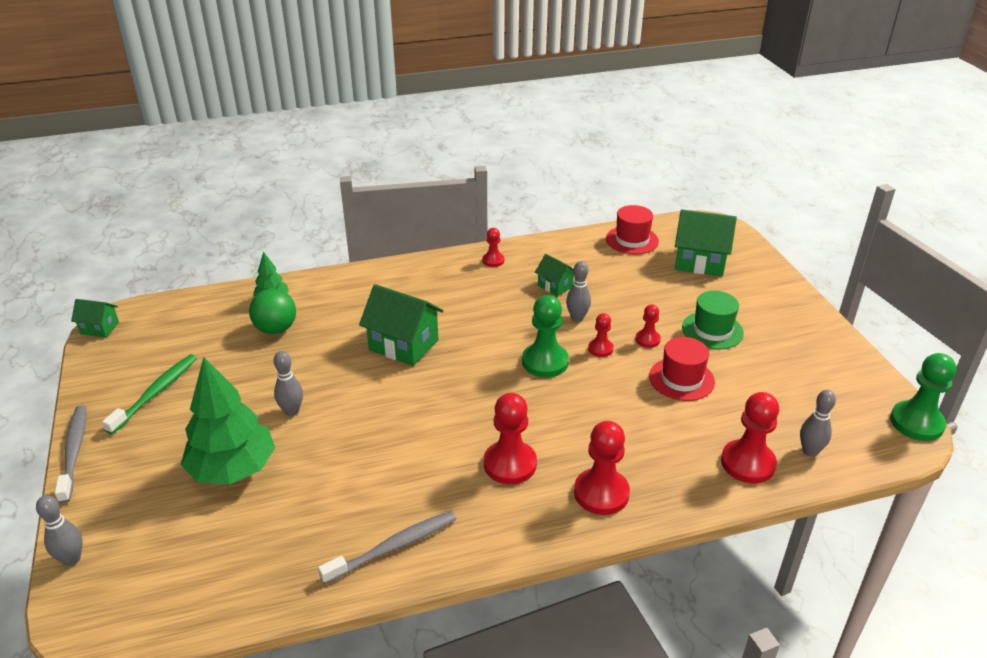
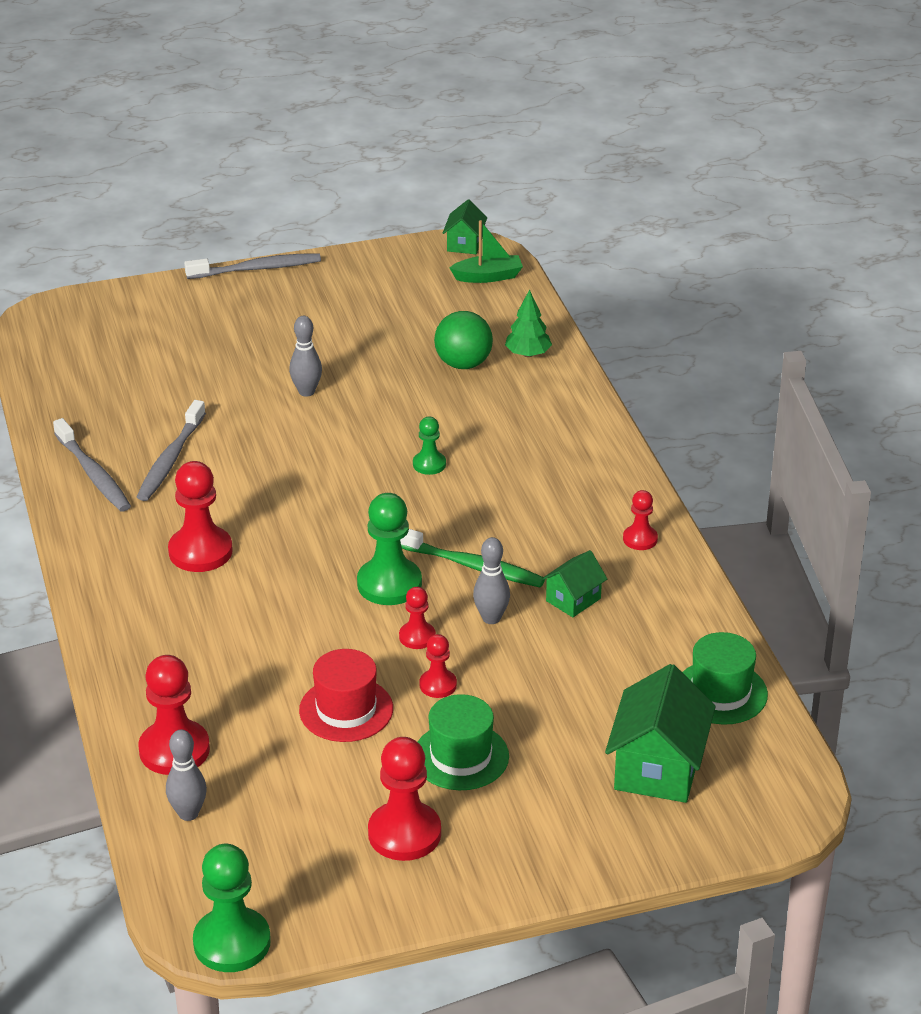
camera: 90 degrees right, 0 degrees up
grey bowling pin [36,495,82,566] -> none
green toothbrush [102,354,197,434] -> green toothbrush moved to [400,529,545,587]
green tree [181,357,275,485] -> none
green house [359,284,444,366] -> green pawn [413,417,446,475]
red pawn [574,421,630,515] -> red pawn moved to [368,737,441,861]
red hat [606,205,659,255] -> green hat [682,632,768,725]
none -> grey toothbrush [137,400,206,501]
none -> green boat [450,220,523,283]

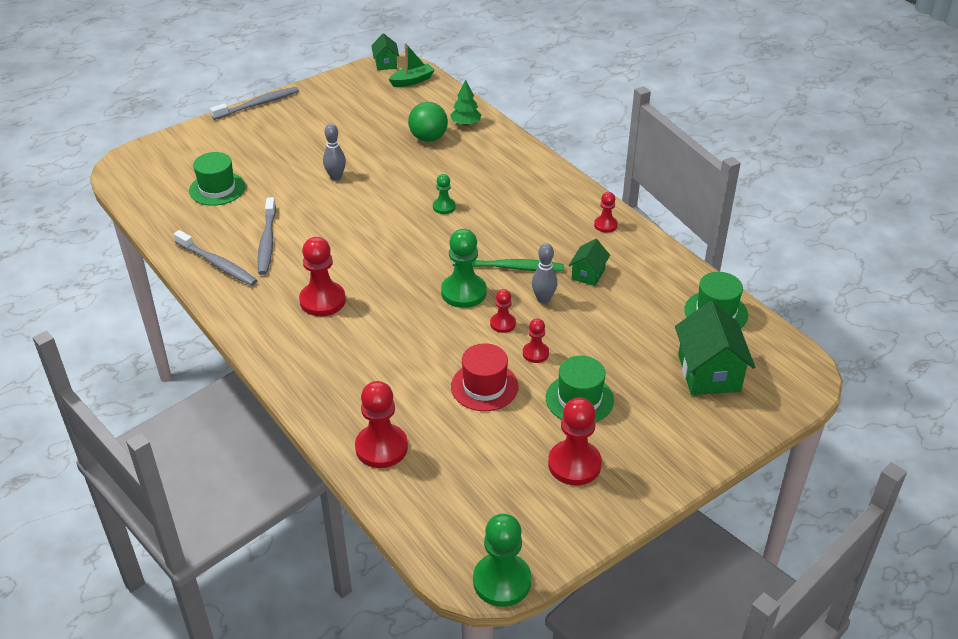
camera: 20 degrees left, 5 degrees up
grey bowling pin [166,730,207,821] -> none
none -> green hat [189,152,245,206]

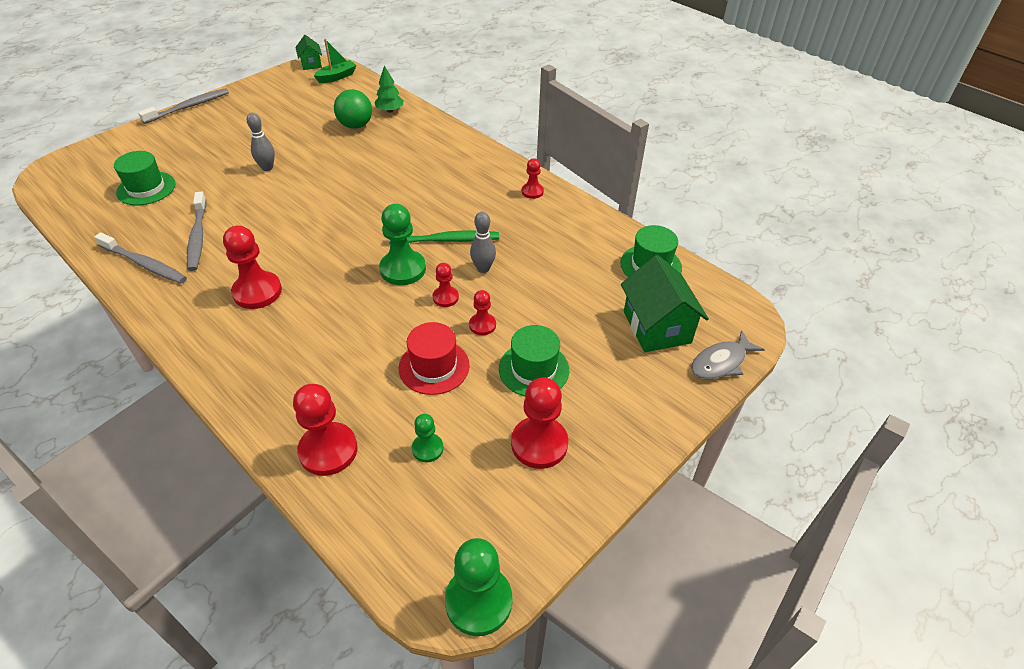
camera: 10 degrees left, 5 degrees up
green pawn [433,174,456,214] -> green pawn moved to [412,414,444,462]
green house [569,239,610,286] -> none
none -> grey fish [691,330,765,379]

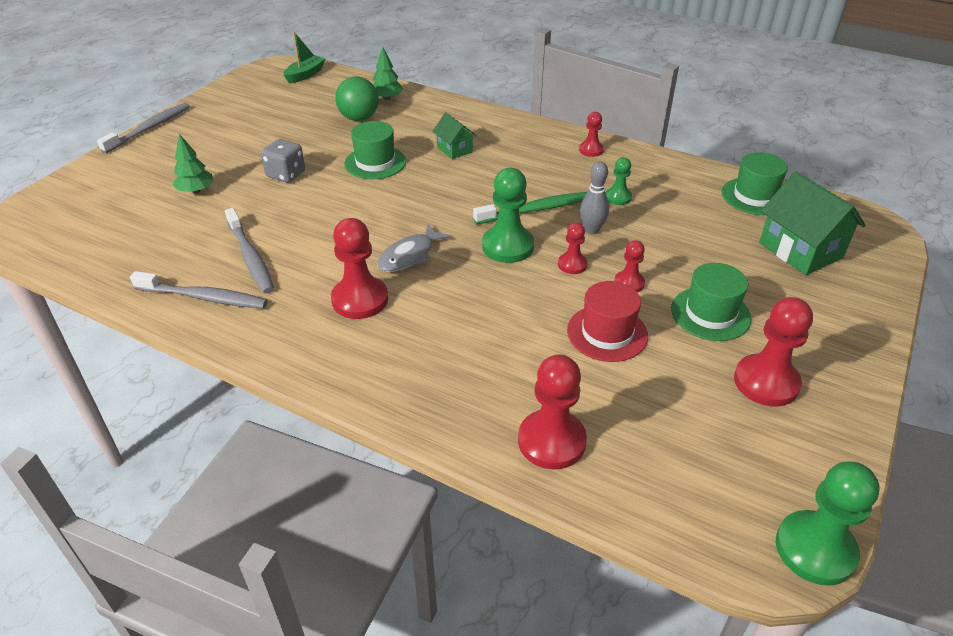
camera: 15 degrees left, 5 degrees down
green hat [114,151,176,205] -> green hat moved to [344,121,406,179]
grey bowling pin [247,113,275,171] -> grey dice [261,139,305,183]
green house [295,35,322,70] -> green house moved to [433,113,477,159]
green pawn [412,414,444,462] -> green pawn moved to [606,157,632,205]
grey fish [691,330,765,379] -> grey fish moved to [377,224,451,272]
none -> green tree [172,134,213,193]

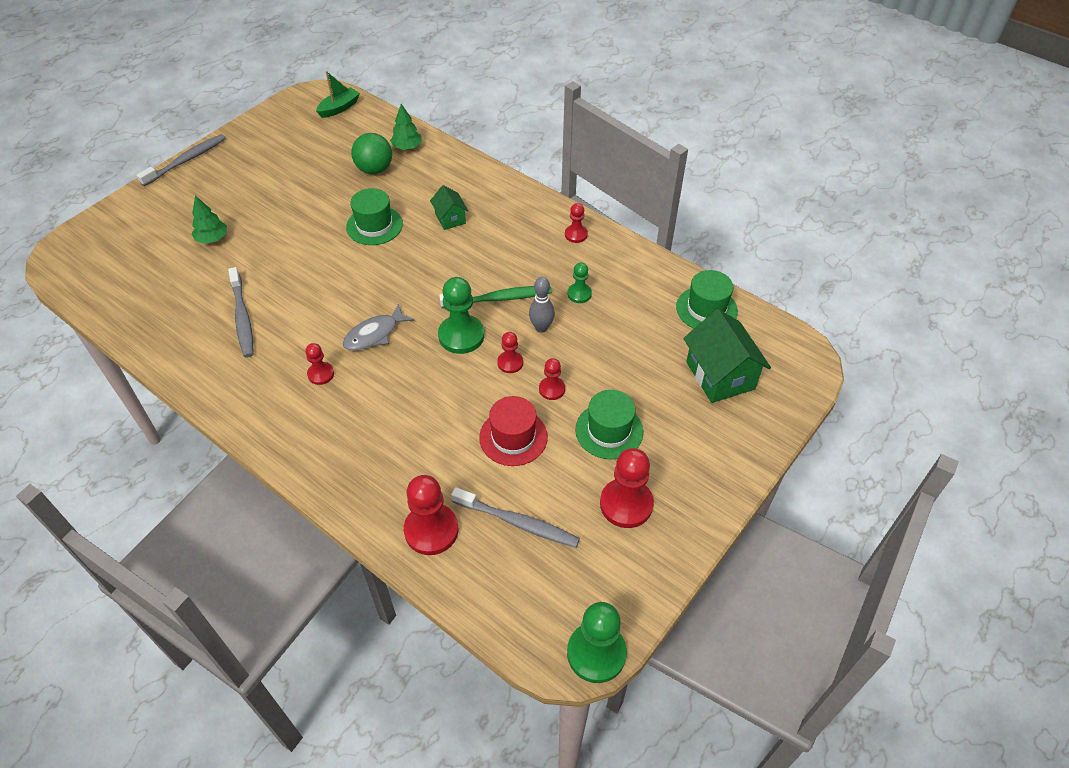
camera: 10 degrees right, 10 degrees up
grey toothbrush [130,271,268,309] -> grey toothbrush moved to [451,487,580,548]
grey dice [261,139,305,183] -> none
red pawn [331,218,388,319] -> red pawn [305,343,334,385], size x0.55

